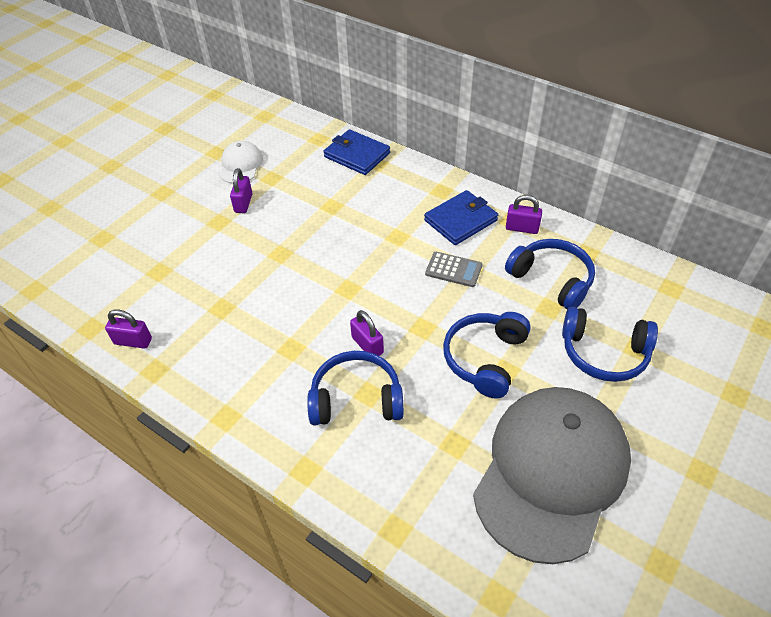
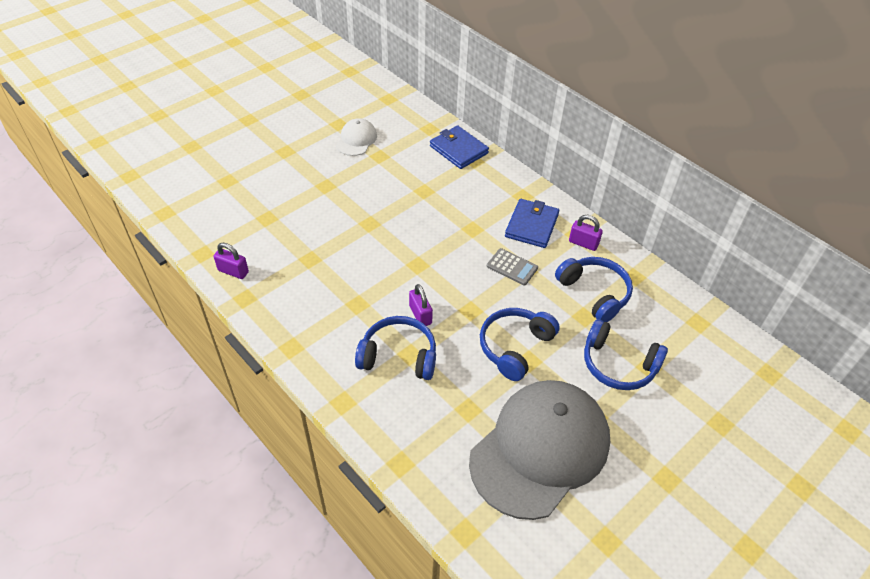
camera: 10 degrees right, 0 degrees up
purple padlock [230,168,252,213] -> none
blue wallet [424,190,498,245] -> blue wallet turned 45 degrees counterclockwise [505,199,559,248]

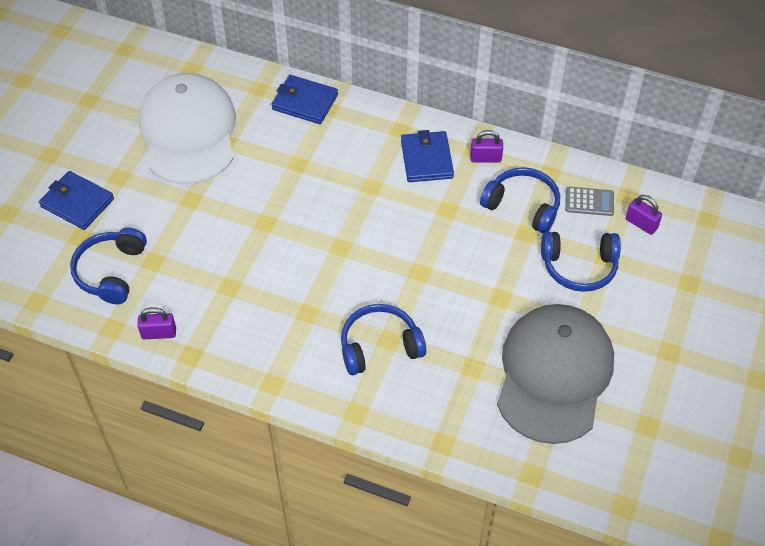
camera: 25 degrees left, 5 degrees up
white cap [336,118,377,156] -> white cap [139,73,236,184], size x2.25
purple padlock [409,284,433,326] -> purple padlock moved to [626,195,662,235]
blue headphones [480,308,560,381] -> blue headphones moved to [70,228,147,304]
grey calculator [487,248,538,285] -> grey calculator moved to [565,187,614,216]
none -> blue wallet [39,171,114,230]

